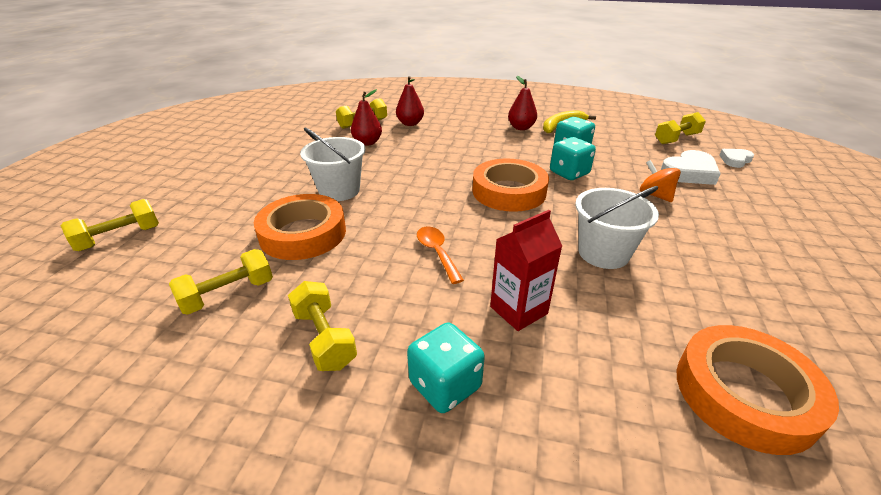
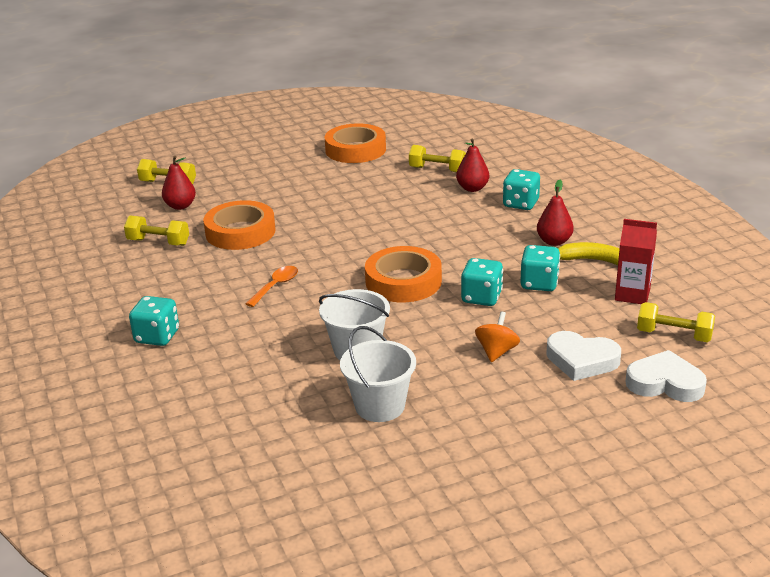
camera: 55 degrees right, 5 degrees down
yellow dumbbell [288,281,357,371] -> none
white bucket [300,127,365,201] -> white bucket moved to [340,326,416,422]
red pear [351,89,382,146] -> red pear moved to [162,156,196,210]
red carton [490,210,562,331] -> red carton moved to [615,219,657,304]
orange tape [677,325,839,455] -> orange tape moved to [325,123,386,163]
white heart [720,149,754,168] -> white heart [626,350,707,402], size x1.68
none -> turquoise dice [503,169,540,210]

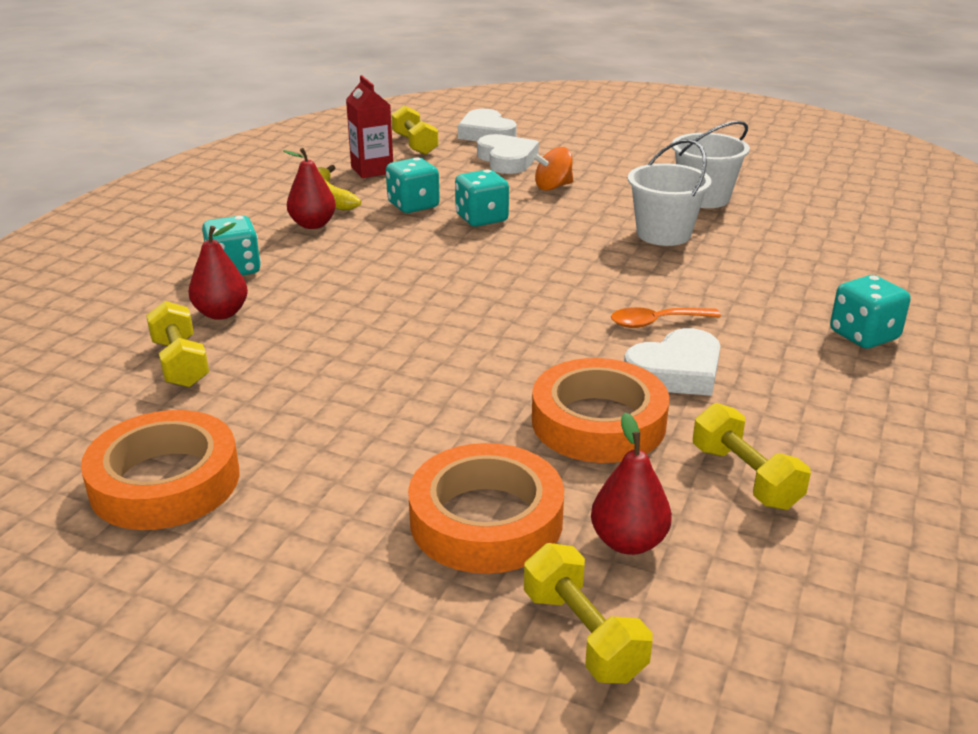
camera: 135 degrees left, 0 degrees up
orange tape [365,246,442,302] -> orange tape moved to [408,443,564,574]
none -> white heart [624,328,720,396]

